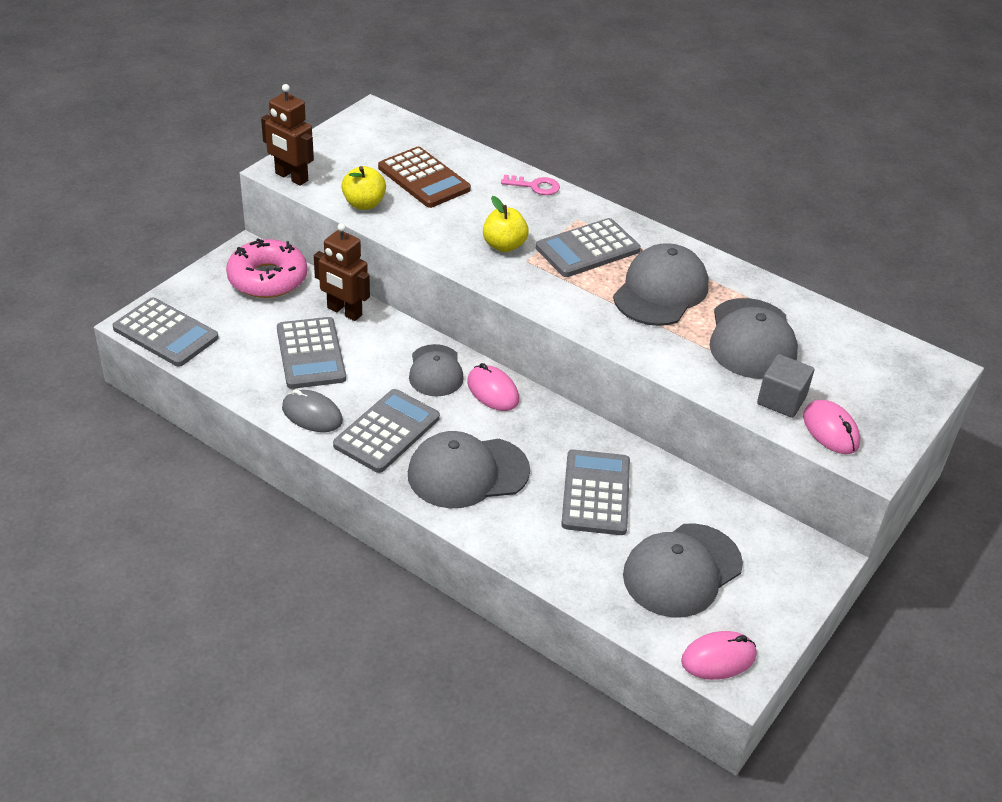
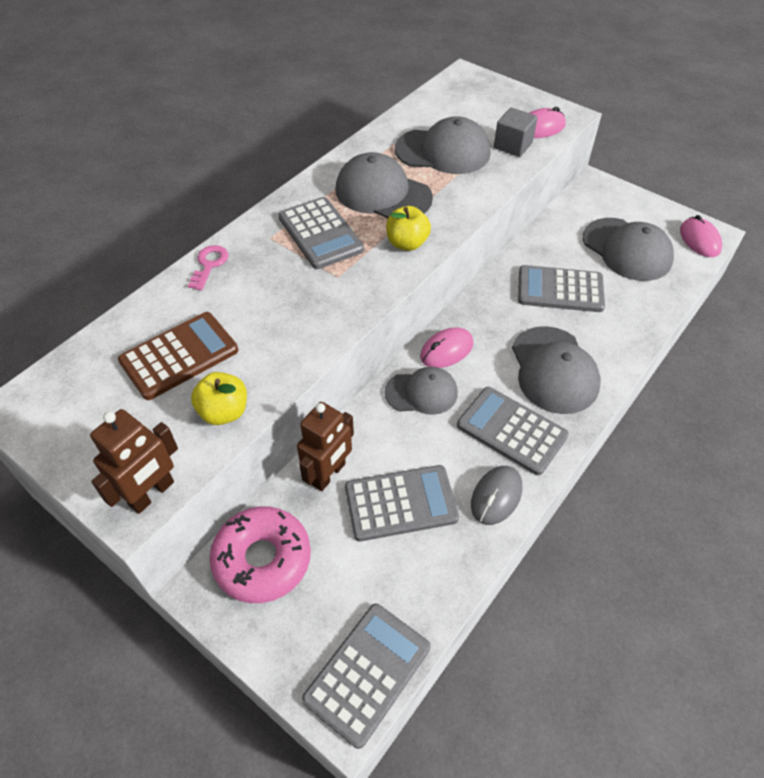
camera: 85 degrees left, 10 degrees up
yellow apple [483,196,529,252] -> yellow apple moved to [386,206,431,251]

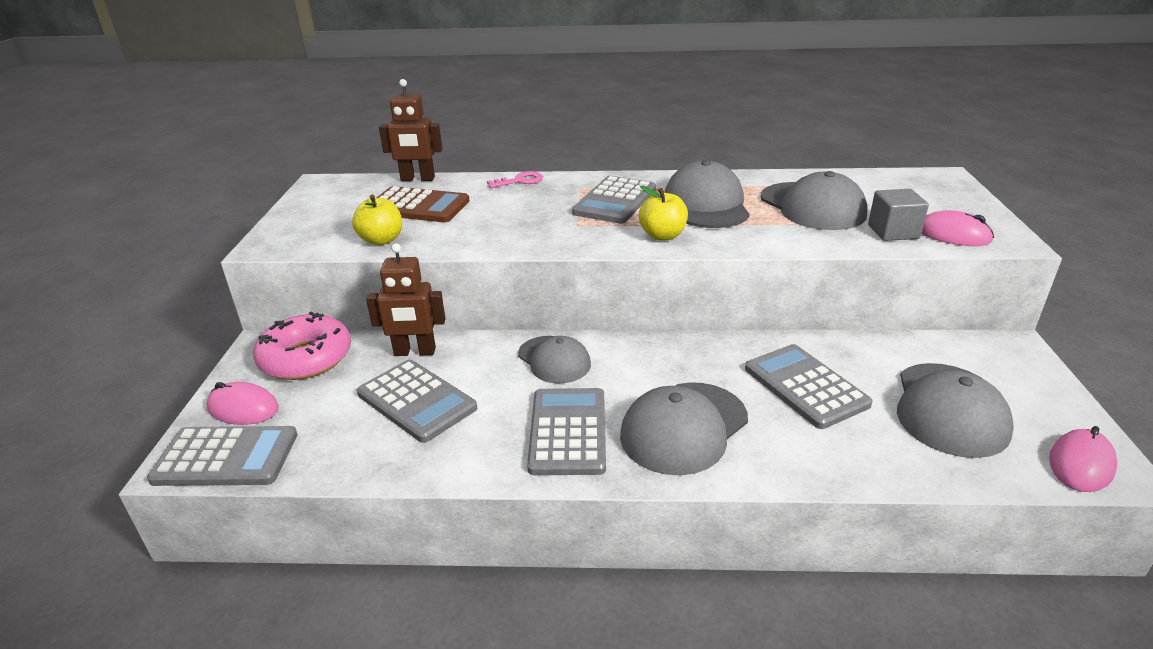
camera: 55 degrees right, 20 degrees down
brown robot [90,409,178,514] -> brown robot moved to [379,79,442,181]
pink mouse [420,327,473,368] -> pink mouse moved to [206,382,279,425]
grey mouse [471,466,522,525] -> none

